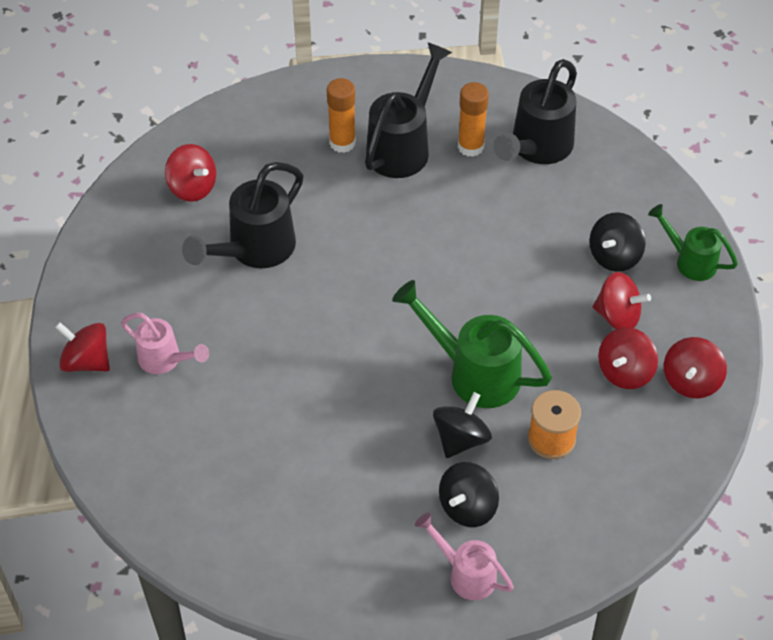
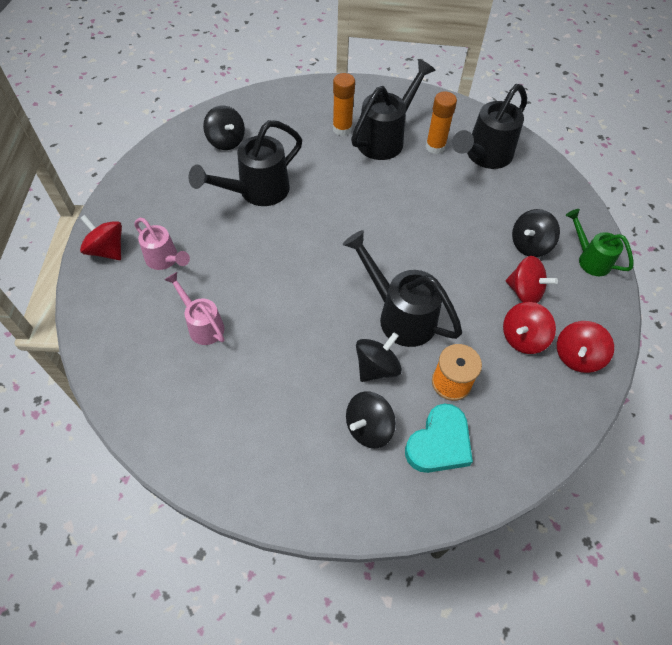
camera: 10 degrees right, 5 degrees up
red spinning top [165,144,216,202] -> black spinning top [203,106,245,150]
green watering can [392,280,552,408] -> black watering can [343,230,462,347]
pink watering can [415,512,514,600] -> pink watering can moved to [164,272,224,345]
none -> turquoise heart [405,403,473,473]

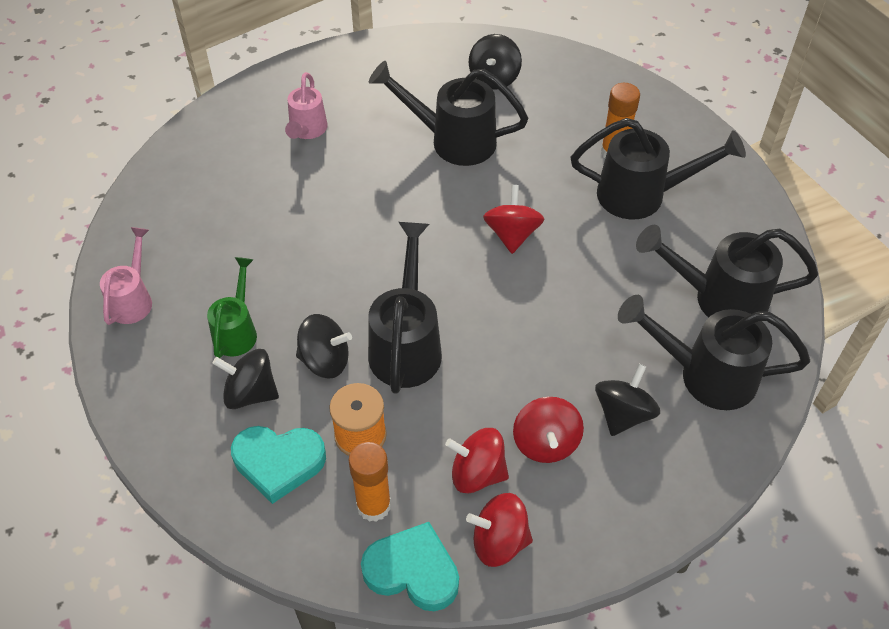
camera: 55 degrees right, 5 degrees down
red spinning top [80,215,122,260] -> red spinning top moved to [483,185,544,254]
pink watering can [164,272,224,345] -> pink watering can moved to [100,227,152,325]
orange glue stick [426,91,457,154] -> orange glue stick moved to [349,442,391,522]
black spinning top [512,209,560,257] -> black spinning top turned 105 degrees clockwise [595,364,660,436]
green watering can [566,209,634,276] -> green watering can moved to [207,257,257,358]
none -> turquoise heart [361,522,459,611]
none -> black watering can [618,295,810,410]

